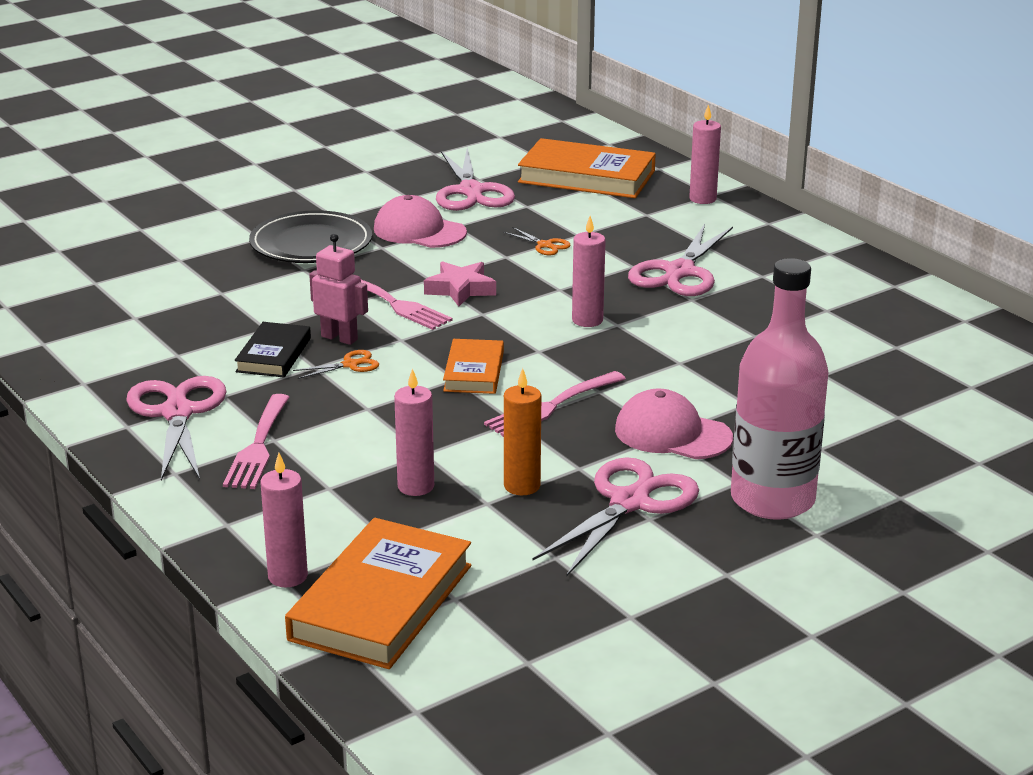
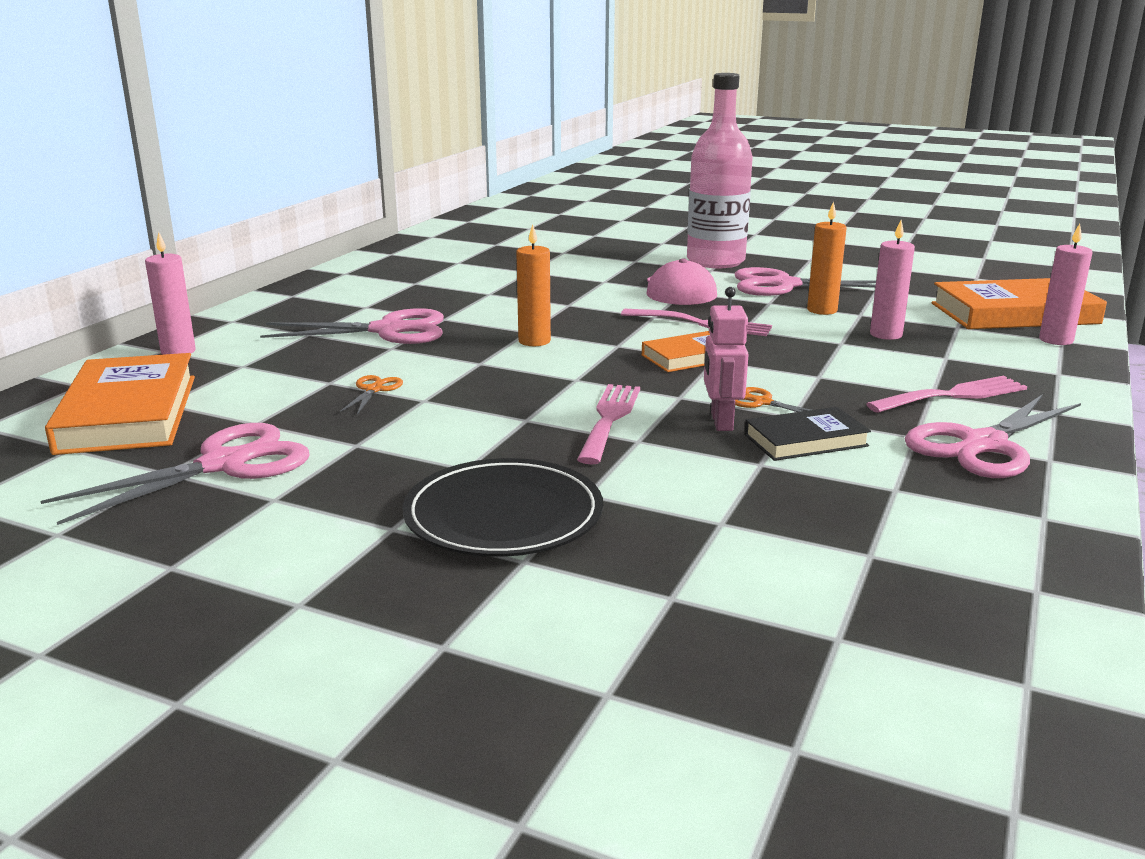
camera: 120 degrees left, 5 degrees down
pink cap [374,195,467,248] -> none
pink star [424,261,496,306] -> none
pink candle [572,216,606,327] -> orange candle [516,224,551,346]

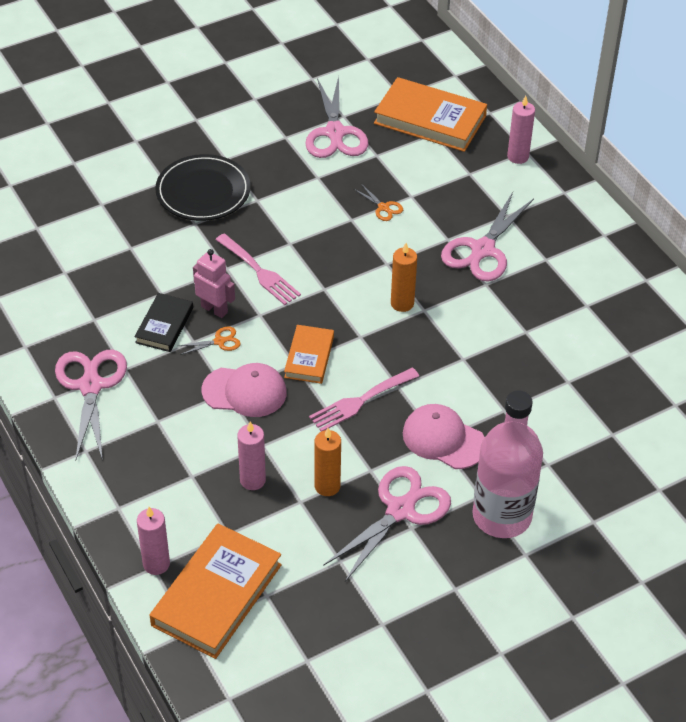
camera: 125 degrees right, 25 degrees up
pink fork [866,376,1027,413] -> none
none -> pink cap [201,363,287,417]

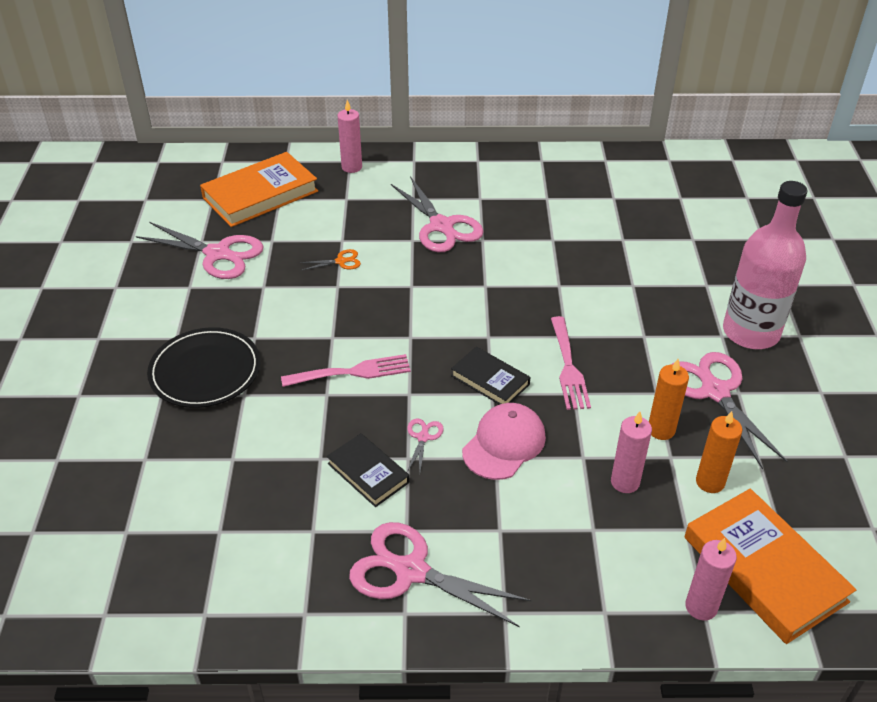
camera: 60 degrees left, 5 degrees down
orange scissors [179,327,241,355] -> pink scissors [407,419,444,472]
pink robot [193,249,235,318] -> none
orange book [284,325,334,384] -> black book [451,347,530,405]
orange candle [391,243,417,312] -> orange candle moved to [696,411,742,493]
pink cap [403,404,485,469] -> none

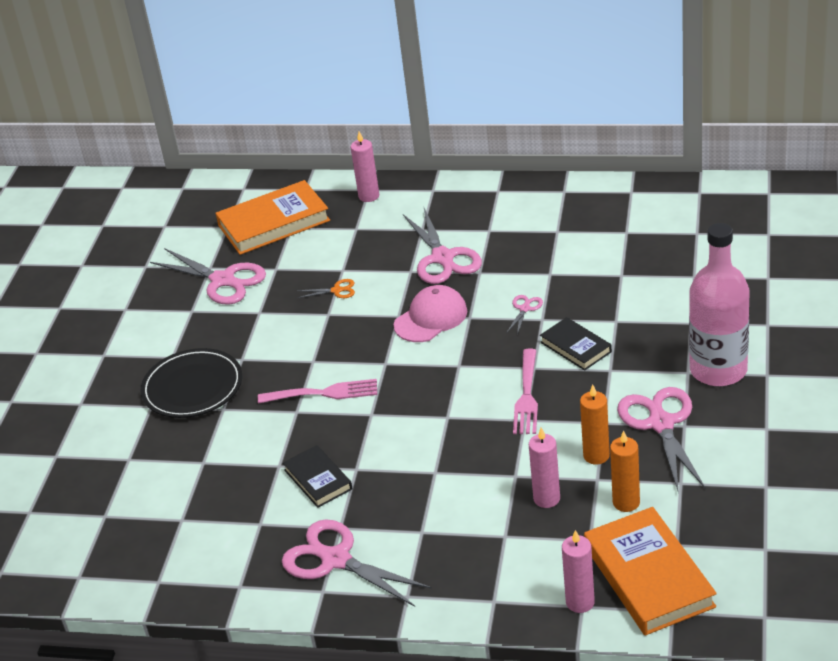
camera: 15 degrees right, 5 degrees down
pink scissors [407,419,444,472] -> pink scissors moved to [506,295,543,335]
black book [451,347,530,405] -> black book moved to [540,317,612,371]
pink cap [462,403,546,480] -> pink cap moved to [394,285,467,342]

